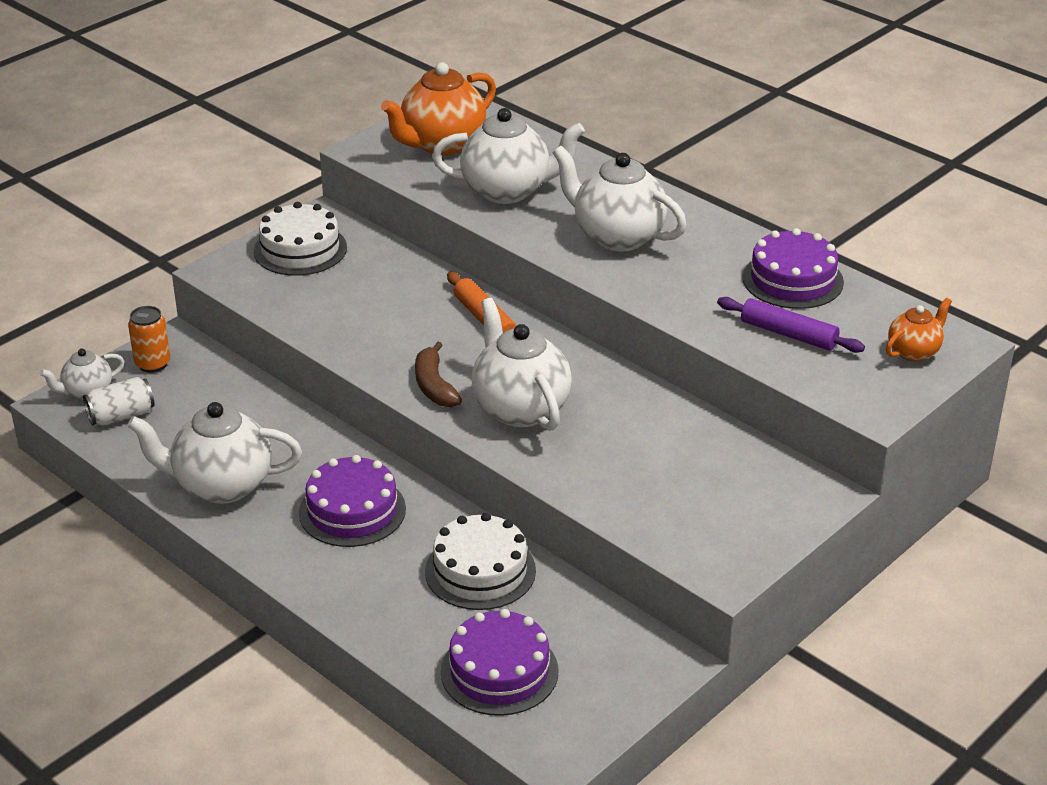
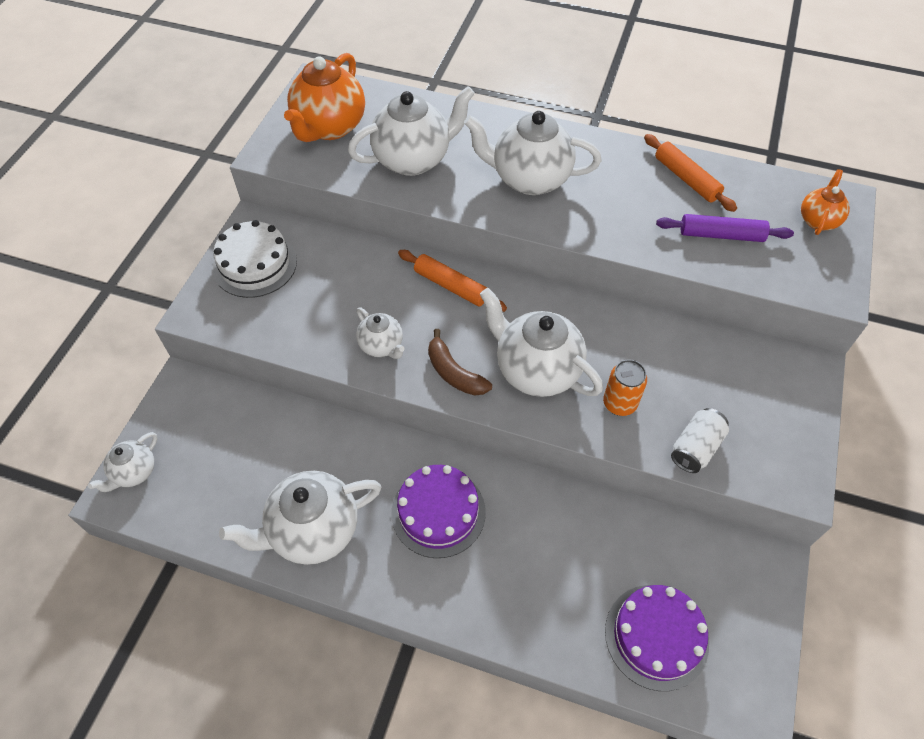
camera: 25 degrees left, 20 degrees up
white can [83,377,154,426] -> white can moved to [671,408,729,473]
orange can [128,306,170,373] -> orange can moved to [603,359,647,416]
white cake [425,513,536,610] -> none
purple cake [742,228,844,309] -> orange rolling pin [644,134,737,212]
none -> white teapot [356,308,405,359]

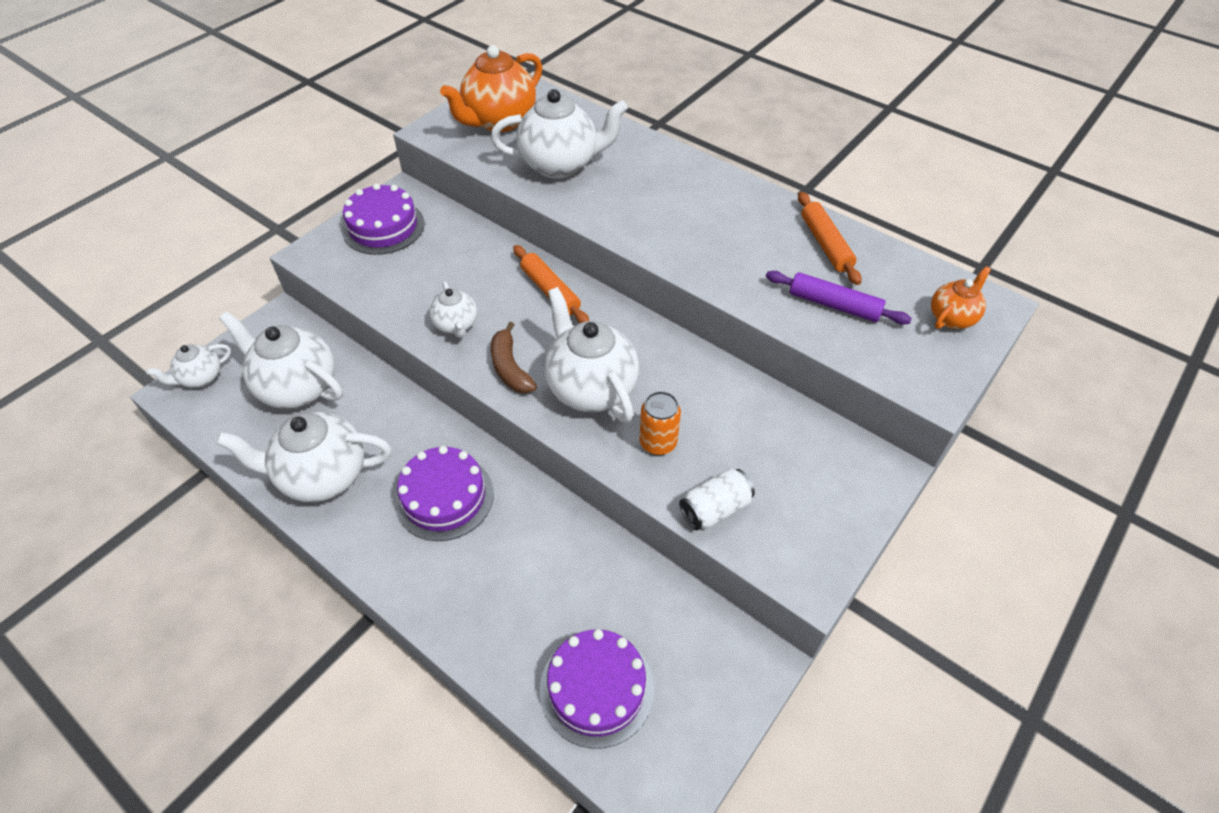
camera: 20 degrees right, 5 degrees down
white cake [213,220,297,298] -> purple cake [342,184,425,255]
white teapot [464,111,602,195] -> white teapot moved to [219,311,343,409]

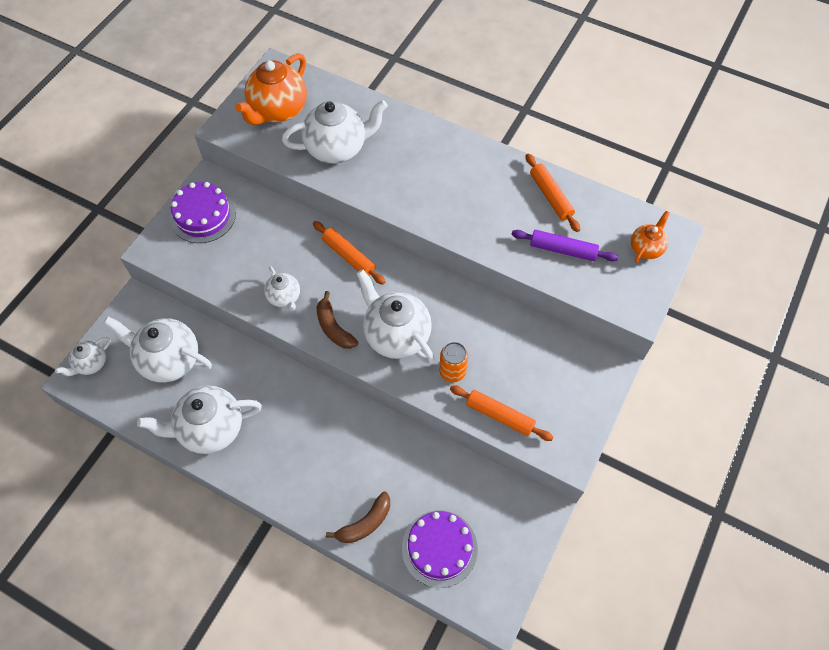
camera: 10 degrees left, 10 degrees up
purple cake [395,446,494,541] -> none
white can [679,468,755,530] -> orange rolling pin [450,385,553,441]
none -> brown banana [326,492,390,543]

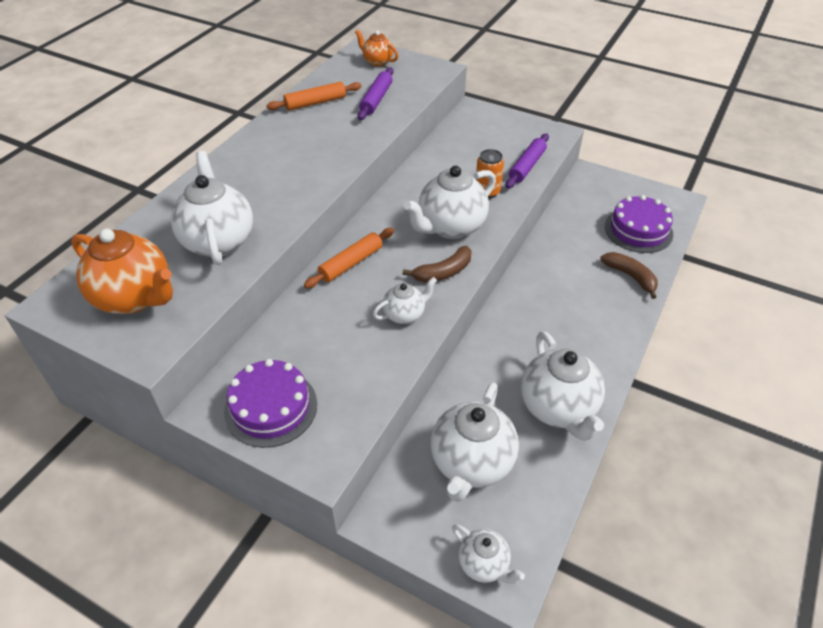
camera: 90 degrees left, 15 degrees down
orange rolling pin [450,385,553,441] -> purple rolling pin [506,133,549,189]

